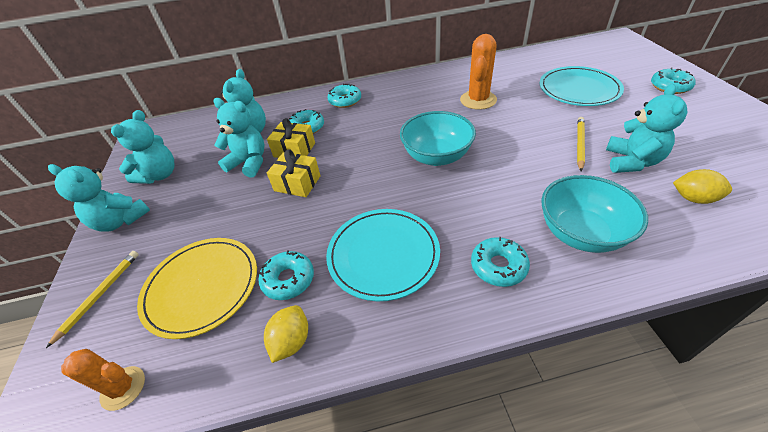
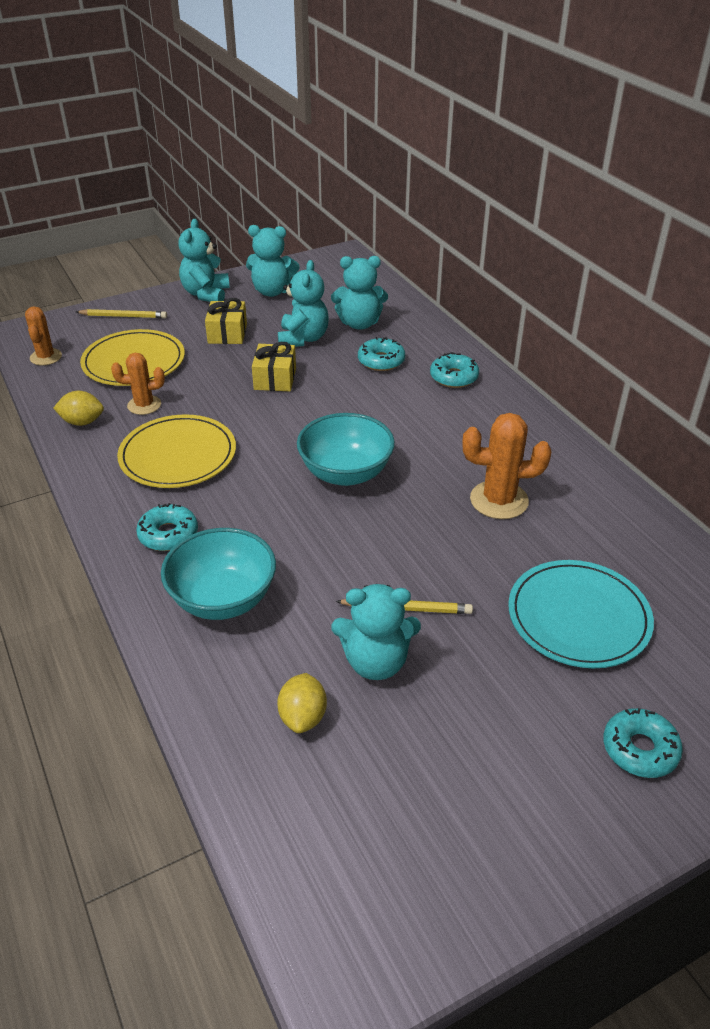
camera: 70 degrees right, 5 degrees down
turquoise donut [259,250,314,300] -> orange cactus [111,353,165,415]
yellow gift [267,118,315,158] -> yellow gift moved to [205,298,247,344]
turquoise plate [326,209,440,301] -> yellow plate [117,414,236,488]

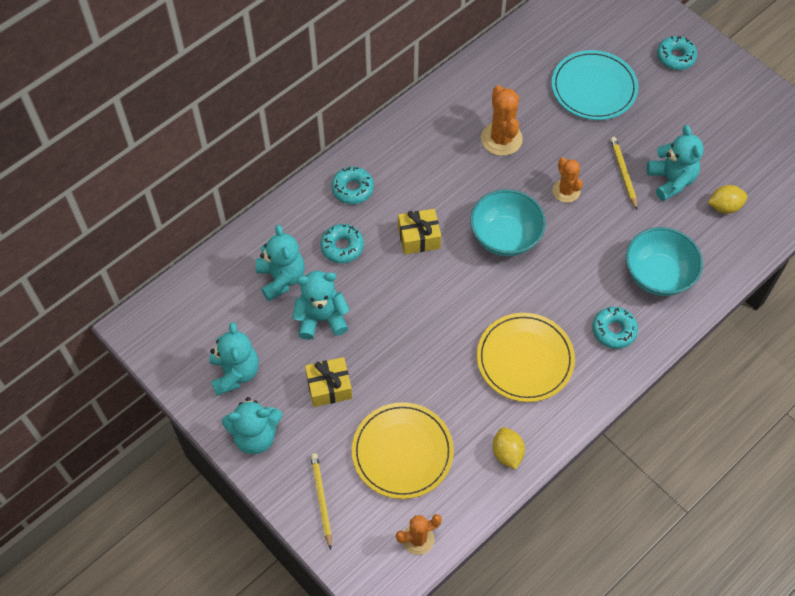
camera: 105 degrees left, 20 degrees up
orange cactus [111,353,165,415] -> orange cactus moved to [552,157,583,203]
yellow gift [252,342,296,391] -> yellow gift moved to [398,209,441,254]

